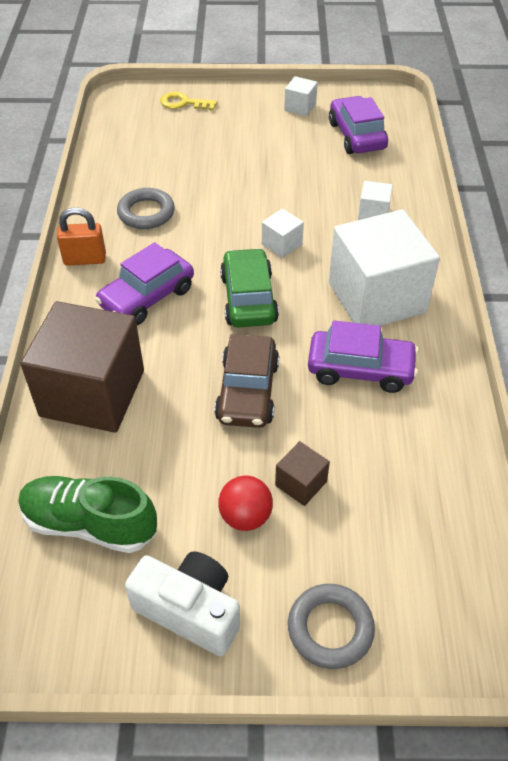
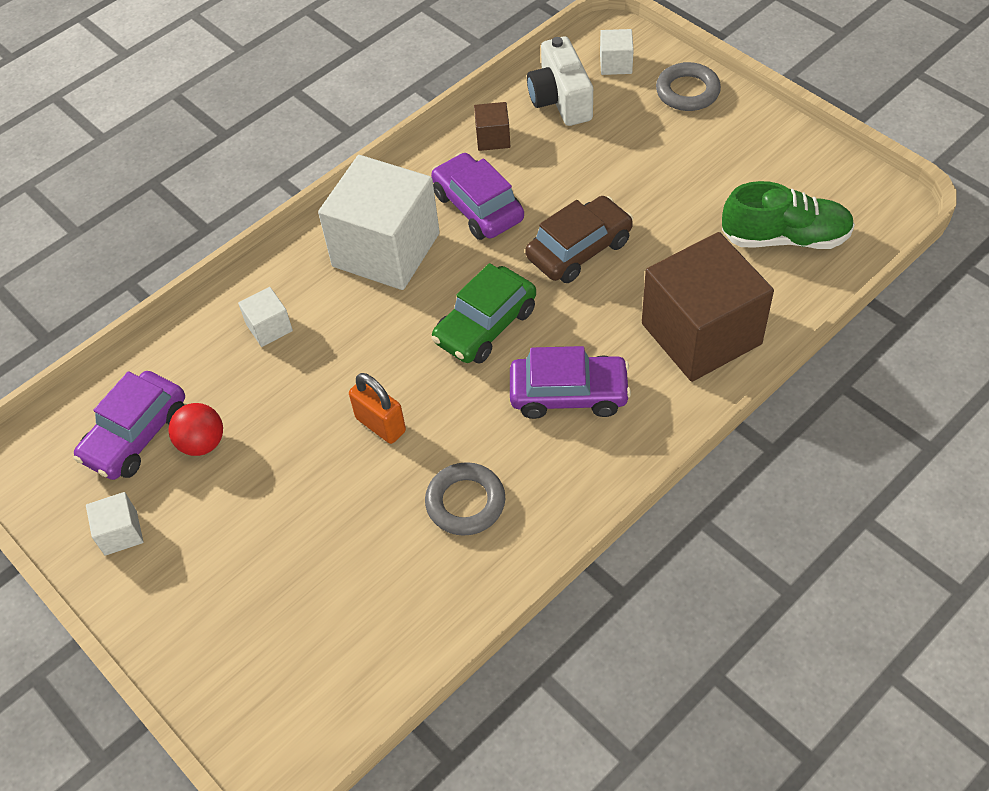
camera: 130 degrees left, 5 degrees up
green shoe [18,476,157,553] -> green shoe turned 60 degrees counterclockwise [722,181,855,249]
orange padlock [57,207,106,266] -> orange padlock moved to [349,373,406,444]
white camera [125,551,240,656] -> white camera moved to [527,36,593,126]
yellow key [160,91,217,111] -> none
red ball [218,475,273,531] -> red ball moved to [168,403,223,456]
white cube [262,209,304,258] -> white cube moved to [600,29,634,75]
brown cube [275,441,330,506] -> brown cube moved to [474,102,510,151]

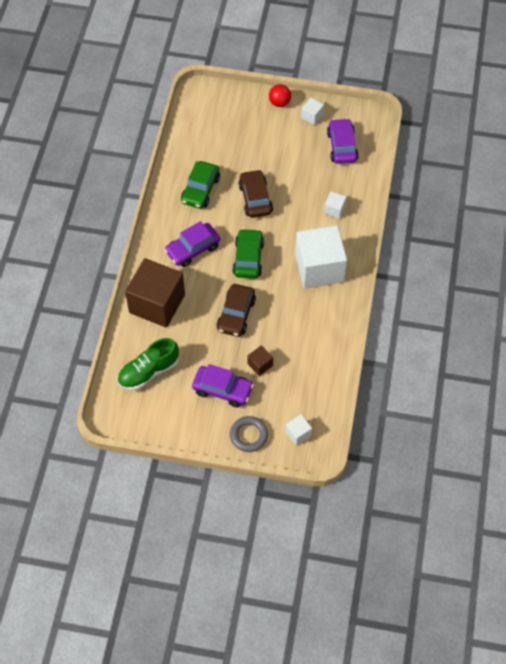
camera: 140 degrees right, 5 degrees up
red ball [168,403,223,456] -> red ball moved to [269,84,291,107]
orange padlock [349,373,406,444] -> brown car [238,169,273,218]
grey ring [425,462,505,536] -> green car [181,161,220,209]
purple car [431,153,524,240] -> purple car moved to [192,364,254,407]
brown cube [474,102,510,151] -> brown cube moved to [247,345,273,376]
white camera [527,36,593,126] -> none

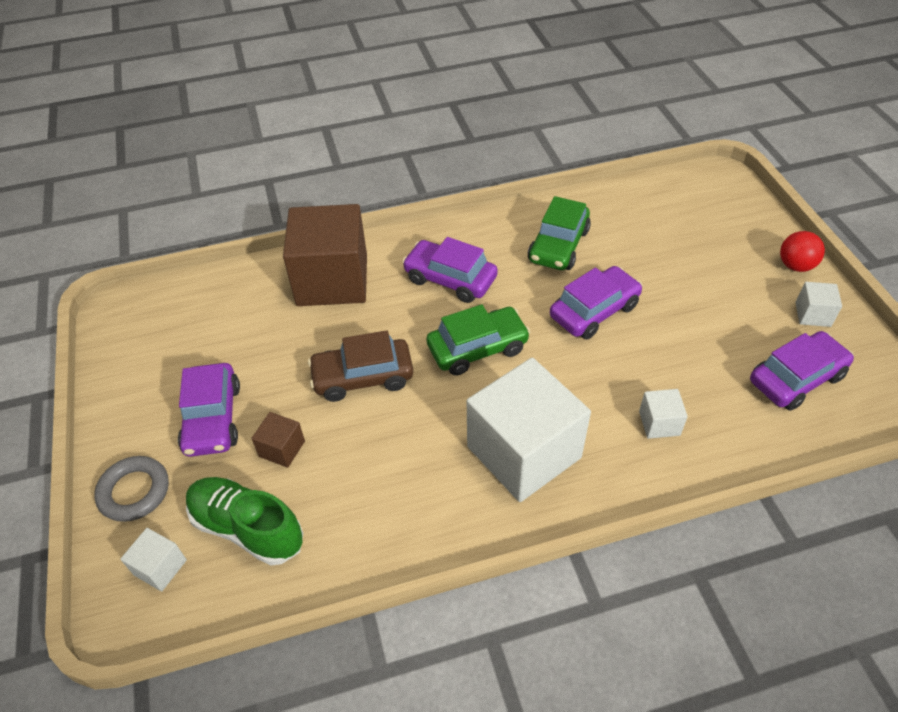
camera: 65 degrees right, 10 degrees down
green shoe [117,338,179,390] -> green shoe moved to [186,477,303,566]
green car [181,161,220,209] -> green car turned 60 degrees counterclockwise [528,196,591,270]
brown car [238,169,273,218] -> purple car [550,266,642,340]

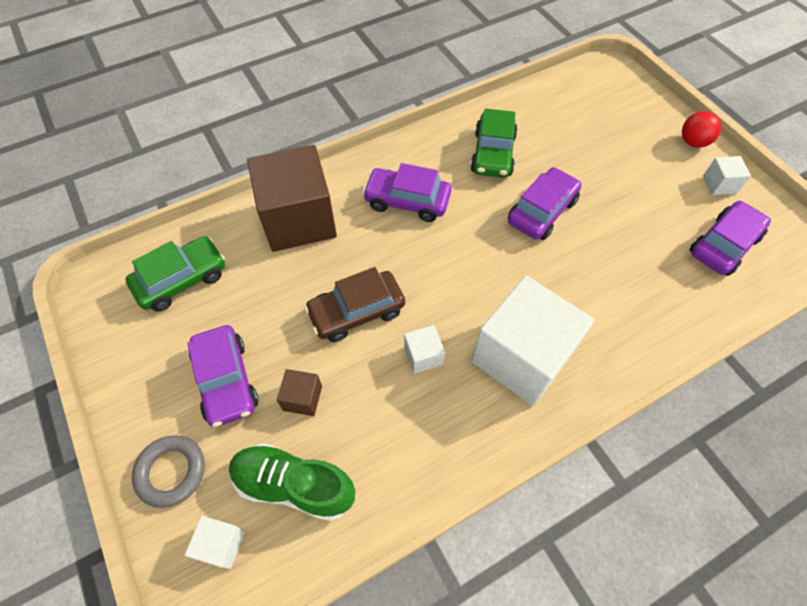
camera: 15 degrees left, 10 degrees up
green car [426,304,530,376] -> green car moved to [126,236,225,312]
white cube [639,389,688,439] -> white cube moved to [404,325,445,374]

